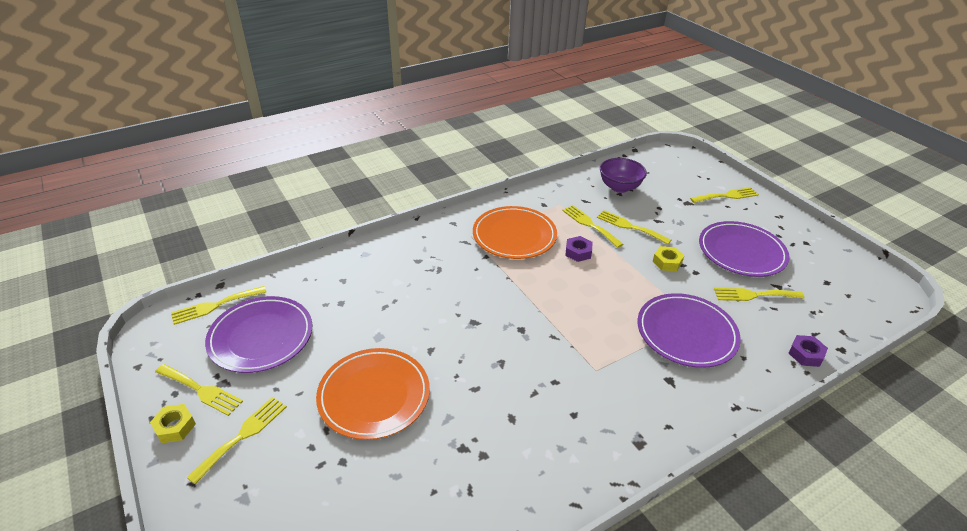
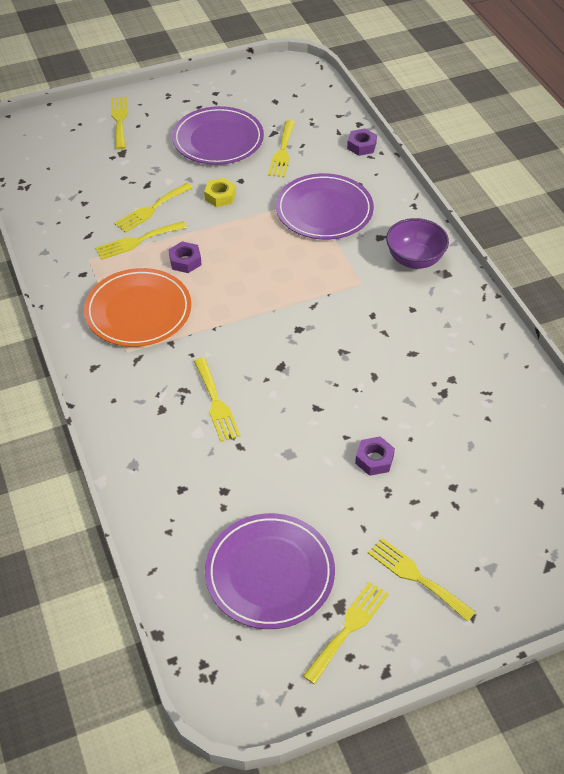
camera: 80 degrees left, 10 degrees up
yellow nut [150,404,196,443] -> none
yellow fork [171,286,267,325] -> yellow fork moved to [194,358,240,442]
orange plate [316,348,430,440] -> purple nut [355,436,395,476]
purple bowl [600,158,647,193] -> purple bowl moved to [386,218,449,269]

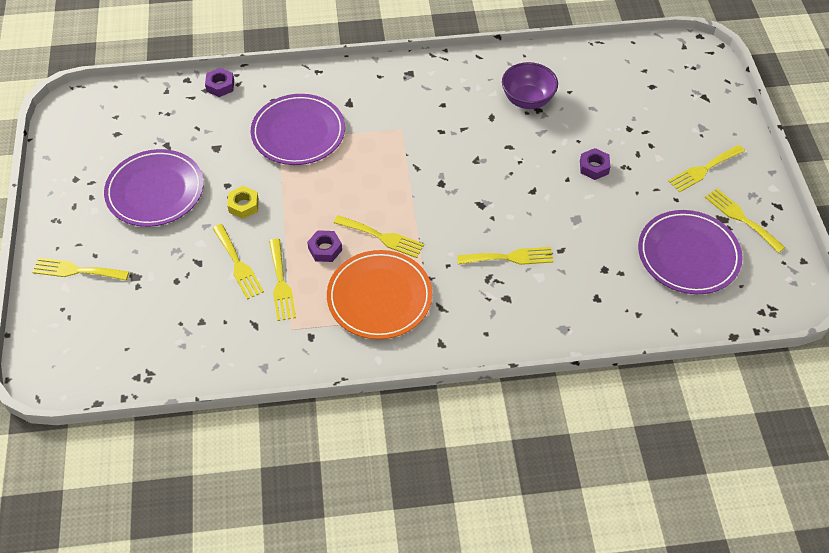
camera: 75 degrees left, 5 degrees up
yellow fork [268,120,295,177] -> yellow fork moved to [334,215,424,258]
purple bowl [386,218,449,269] -> purple bowl moved to [502,62,558,109]

